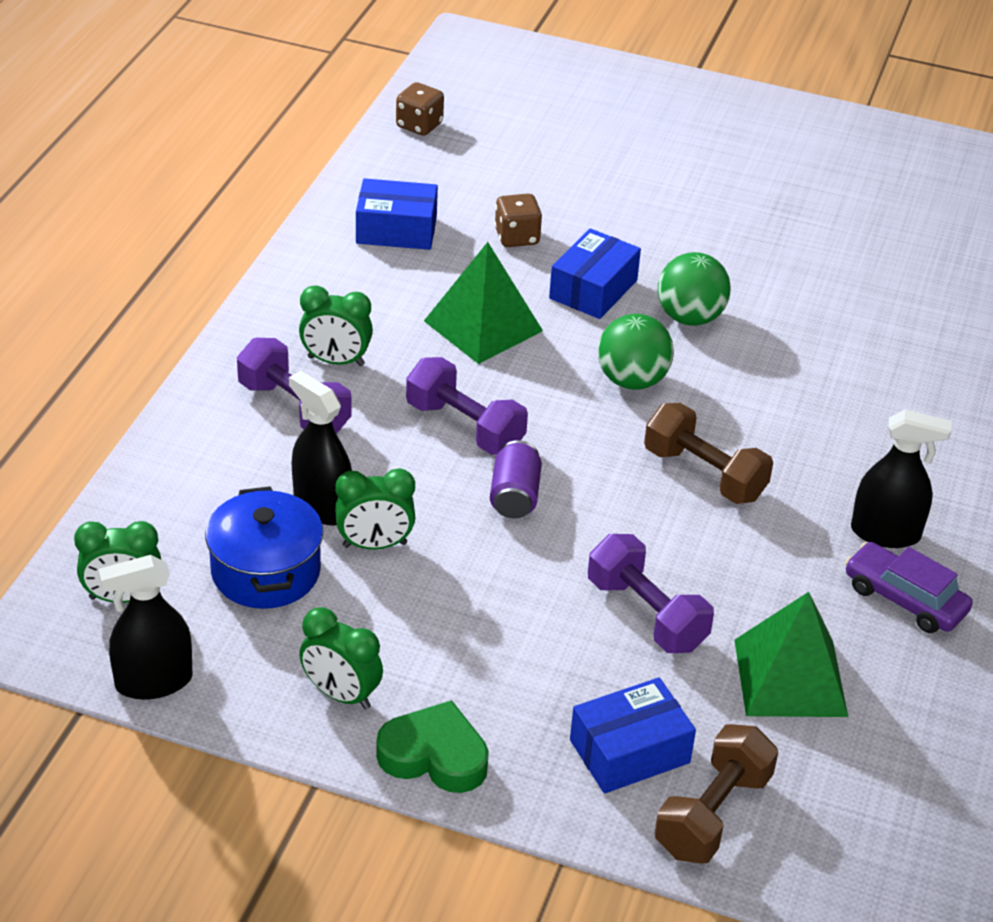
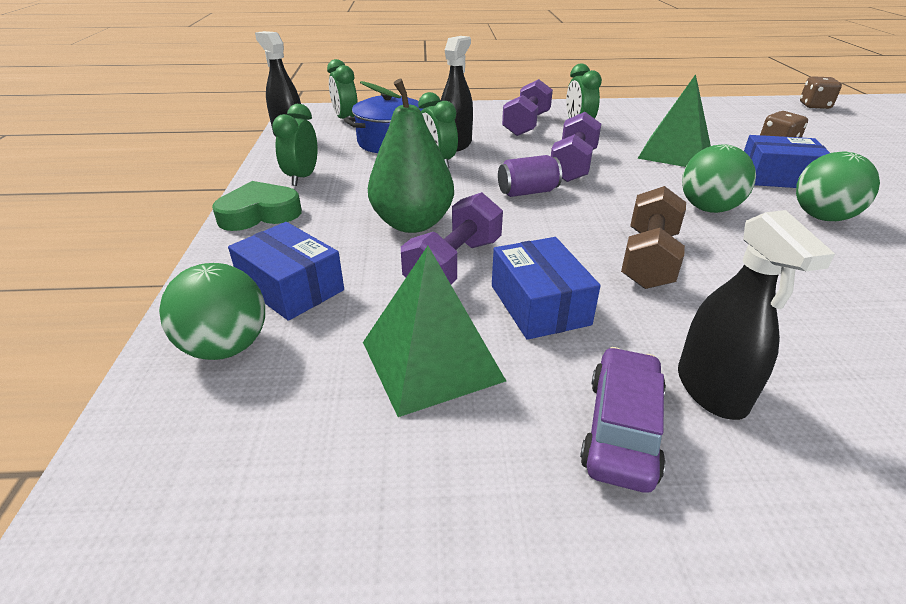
camera: 70 degrees right, 5 degrees down
blue box [356,178,438,250] -> blue box moved to [492,237,601,340]
green heart [376,700,489,793] -> green heart turned 105 degrees counterclockwise [212,181,302,231]
brown dumbbell [654,724,778,864] -> green ball [159,263,265,360]
none -> green pear [360,79,454,233]

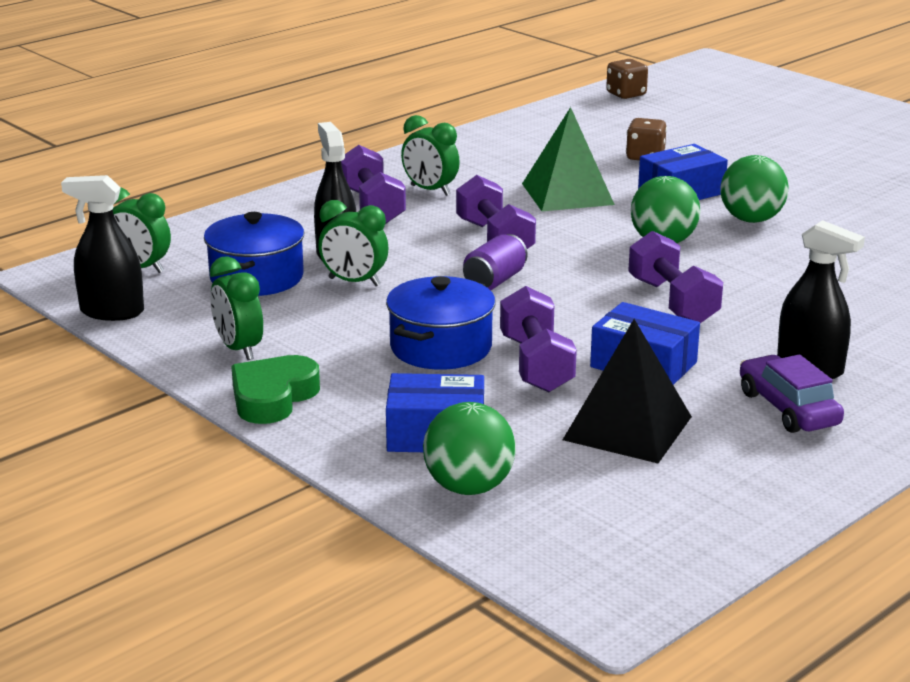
camera: 40 degrees left, 10 degrees down
green pear [360,79,454,233] -> blue pot [386,276,496,370]
green pyramid [363,246,506,417] -> black pyramid [563,319,692,463]
brown dumbbell [621,186,686,289] -> purple dumbbell [628,231,723,323]

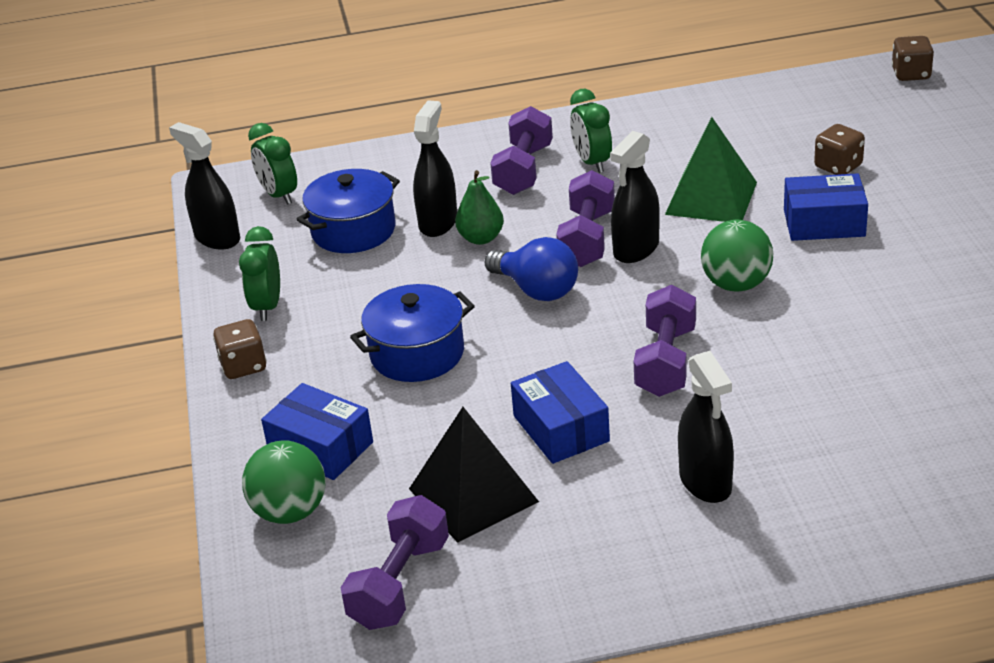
camera: 35 degrees right, 10 degrees up
green heart [231,355,320,424] -> brown dice [213,319,267,379]
green clock [318,200,388,286] -> none
purple can [463,234,528,290] -> blue light bulb [484,237,578,301]
purple dumbbell [500,286,577,392] -> purple dumbbell moved to [340,495,449,630]
green ball [720,155,789,223] -> none
purple car [740,355,844,433] -> none
none -> green pear [455,170,504,245]
none -> black spray bottle [610,131,660,263]

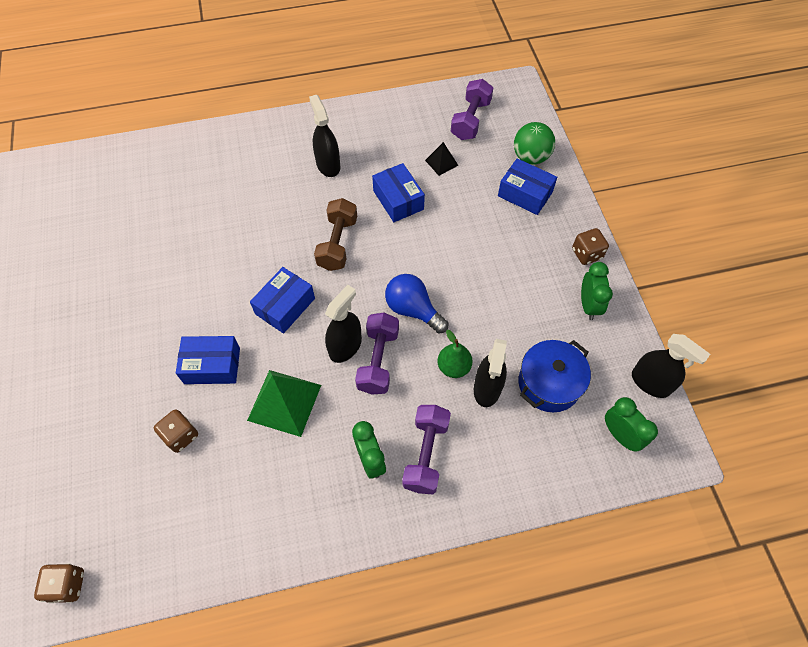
camera: 175 degrees right, 25 degrees up
blue pot [350,284,475,382] -> none
black pyramid [409,407,539,543] -> black pyramid [425,142,458,176], size x0.52
purple dumbbell [634,285,696,397] -> brown dumbbell [314,198,357,271]
green ball [701,220,773,291] -> blue box [250,267,315,334]

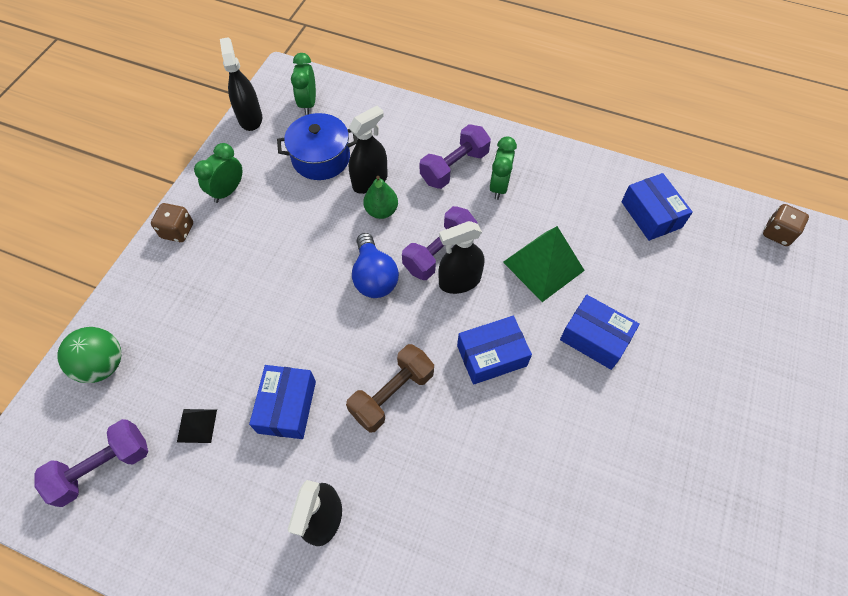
camera: 145 degrees left, 0 degrees up
brown dice [154,409,198,453] -> none
blue box [498,158,557,215] -> blue box moved to [621,173,693,241]

